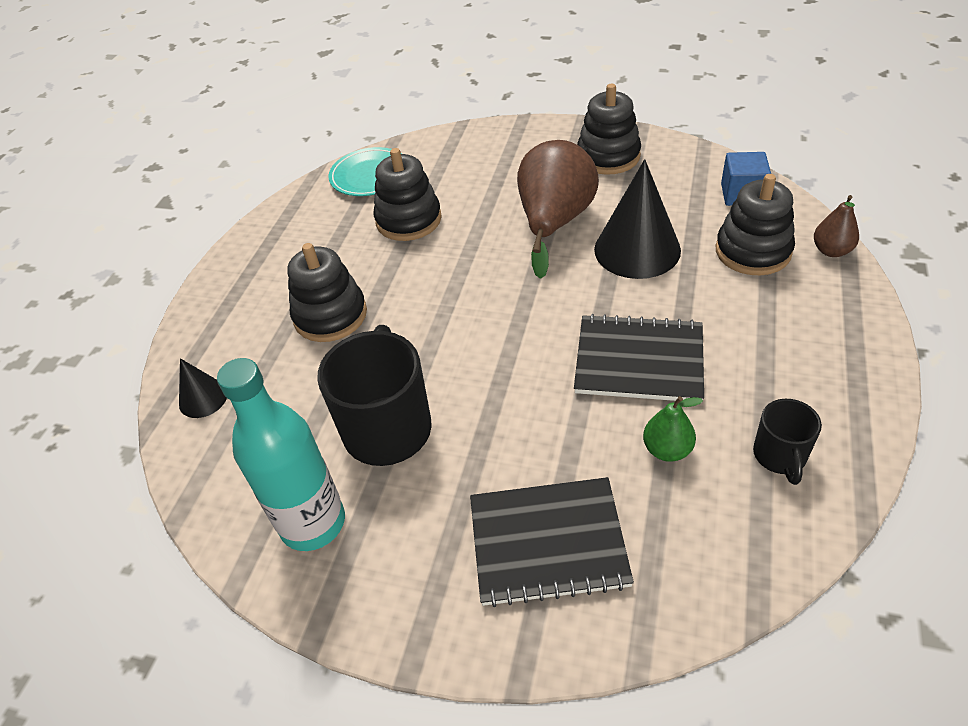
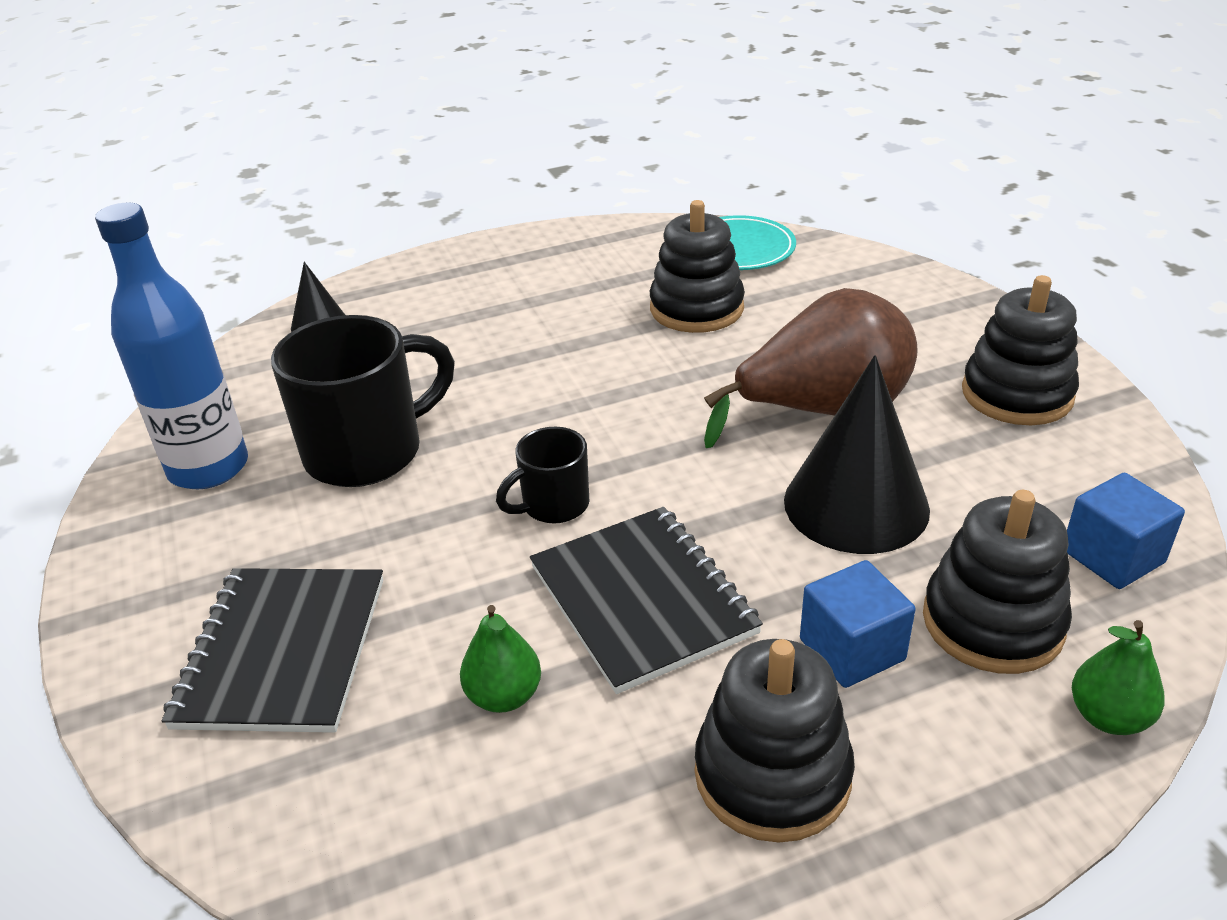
camera: 50 degrees right, 10 degrees down
turquoise bottle [217,358,345,551] -> blue bottle [95,203,248,489]
black stacking toy [287,243,367,342] -> black stacking toy moved to [695,639,855,843]
black notebook [470,477,634,607] -> black notebook turned 45 degrees clockwise [162,568,383,733]
black mug [753,399,822,485] -> black mug moved to [496,427,589,523]
brown pear [814,195,859,257] -> green pear [1072,620,1165,735]
none -> blue cube [800,560,916,688]

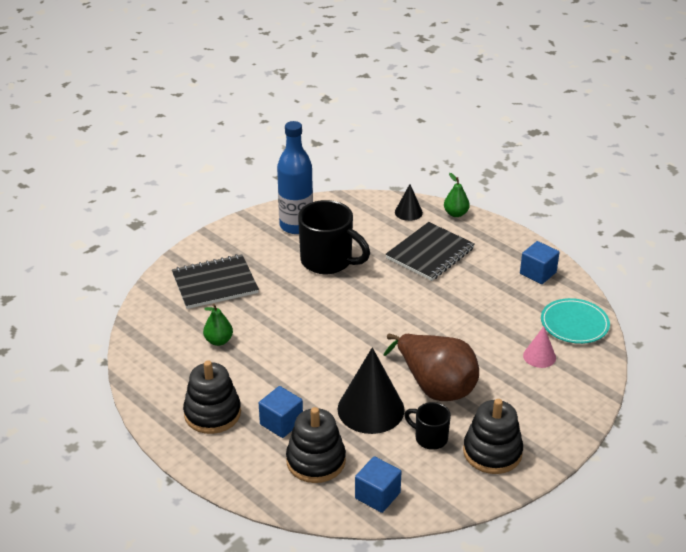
camera: 65 degrees right, 0 degrees up
black mug [496,427,589,523] -> black mug moved to [404,402,451,450]
black notebook [530,507,763,694] -> black notebook moved to [385,222,475,281]
black stacking toy [650,200,745,333] -> none
green pear [1072,620,1165,735] -> green pear moved to [444,173,469,217]
none -> blue cube [520,241,560,284]
none -> pink cone [523,326,556,368]

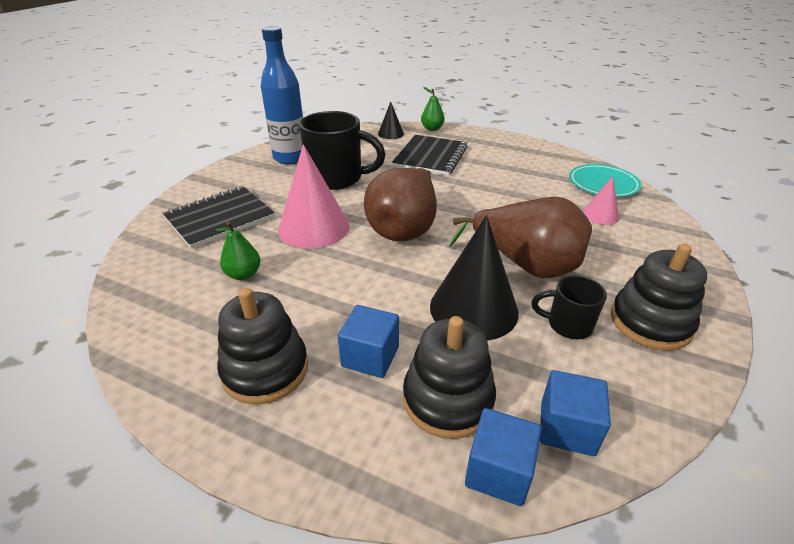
camera: 20 degrees left, 0 degrees up
blue cube [520,241,560,284] -> blue cube moved to [465,408,542,506]
none -> pink cone [278,144,349,248]
none -> brown pear [364,168,437,241]

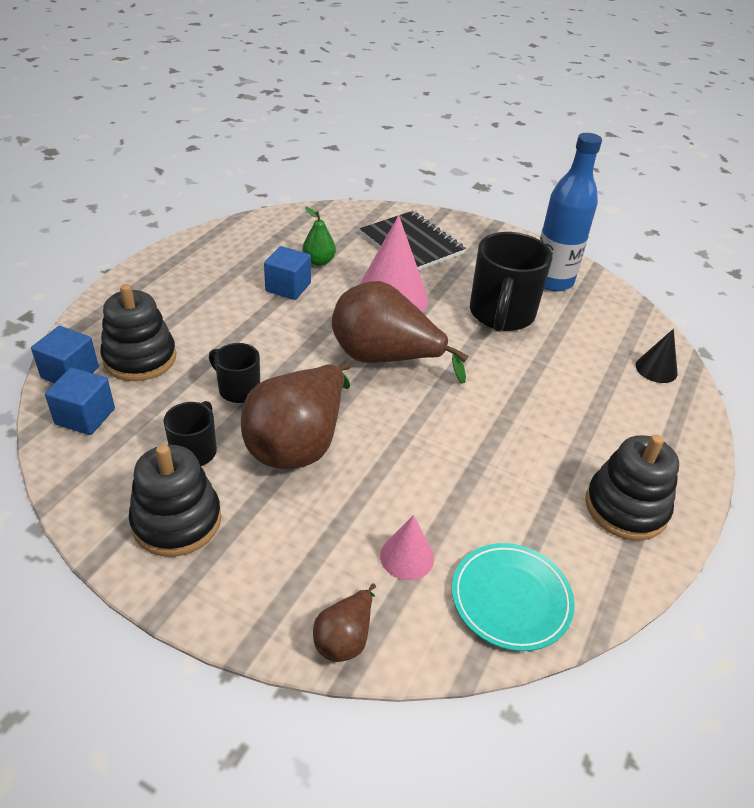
camera: 90 degrees right, 5 degrees up
black stacking toy [217,288,308,405] -> black stacking toy moved to [585,434,679,540]
blue cube [338,305,399,378] -> blue cube moved to [264,246,311,300]
black notebook [392,135,468,176] -> none
green pear [421,87,445,131] -> none
black cone [430,215,518,341] -> black mug [209,343,260,403]
none -> brown pear [313,583,376,662]

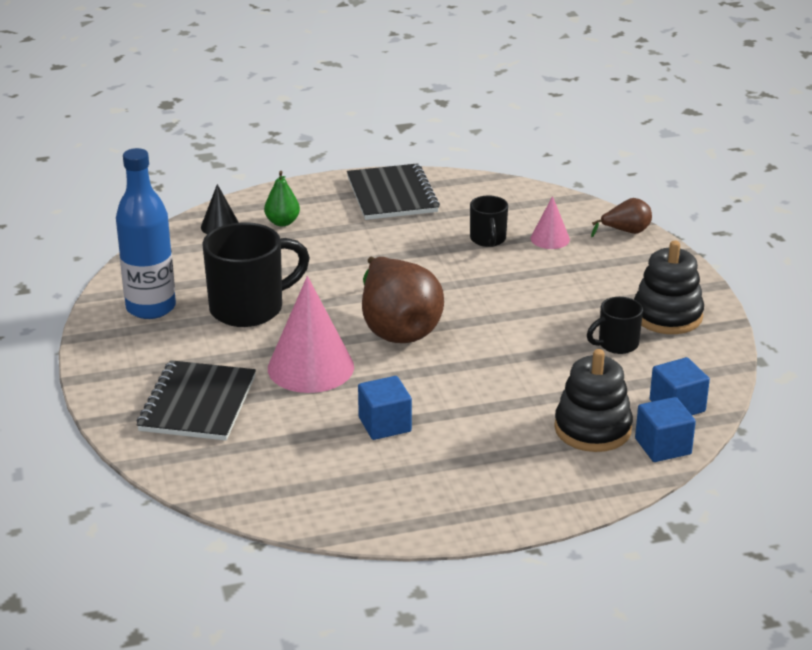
camera: 130 degrees left, 10 degrees down
black mug [209,343,260,403] -> black mug moved to [470,195,508,247]
brown pear [241,361,351,469] -> none
green pear [302,207,336,266] -> green pear moved to [264,171,300,226]
turquoise plate [452,543,575,651] -> none
black stacking toy [585,434,679,540] -> black notebook [347,163,440,220]

